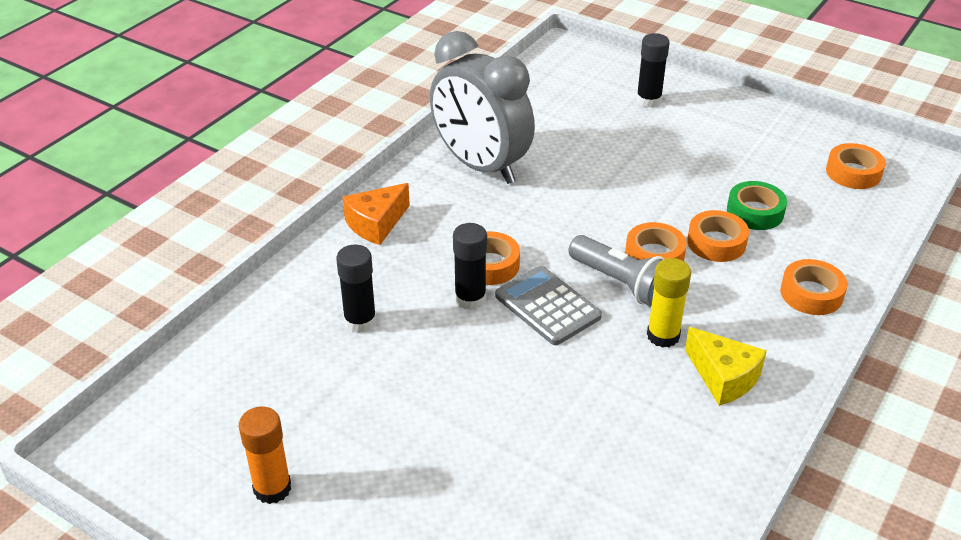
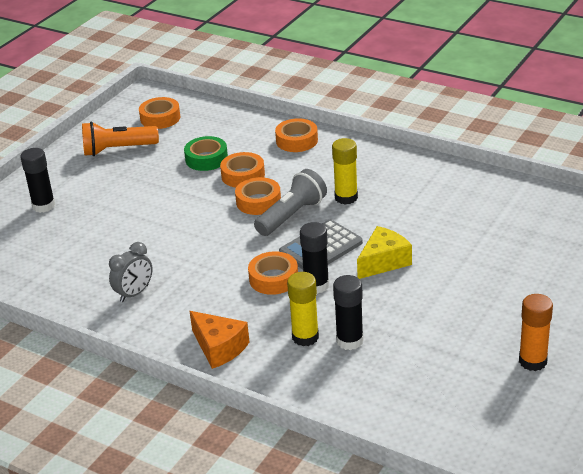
camera: 90 degrees left, 5 degrees down
grey clock [430,31,535,184] -> grey clock [109,242,153,302], size x0.44
yellow cheese [685,327,767,406] -> yellow cheese moved to [357,226,412,279]
none -> orange flashlight [82,122,159,156]
none -> yellow glue stick [287,272,319,346]

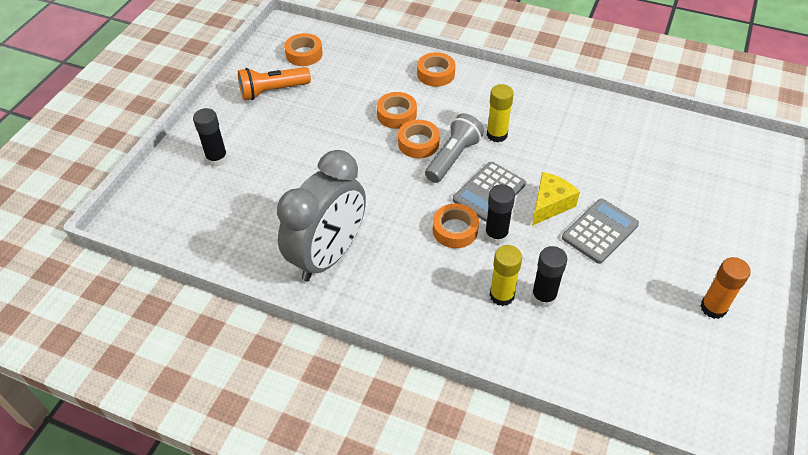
camera: 10 degrees left, 15 degrees up
grey clock [109,242,153,302] -> grey clock [277,150,366,281], size x2.29
green tape [184,136,228,171] -> none
orange cheese [189,311,249,369] -> none
none -> grey calculator [562,199,639,264]

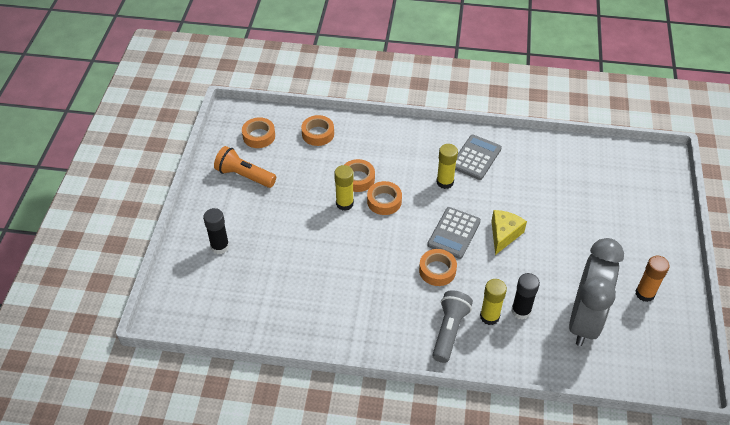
camera: 15 degrees left, 0 degrees up
orange flashlight [238,67,311,100] -> orange flashlight turned 60 degrees clockwise [214,146,276,188]
grey clock [277,150,366,281] -> grey clock moved to [569,238,624,346]
orange tape [417,52,455,87] -> orange tape moved to [301,115,334,146]
grey flashlight [425,113,484,183] -> grey flashlight moved to [432,290,473,363]
black glue stick [485,184,515,245] -> none
grey calculator [562,199,639,264] -> grey calculator moved to [455,135,502,180]
none -> yellow glue stick [334,165,354,211]

